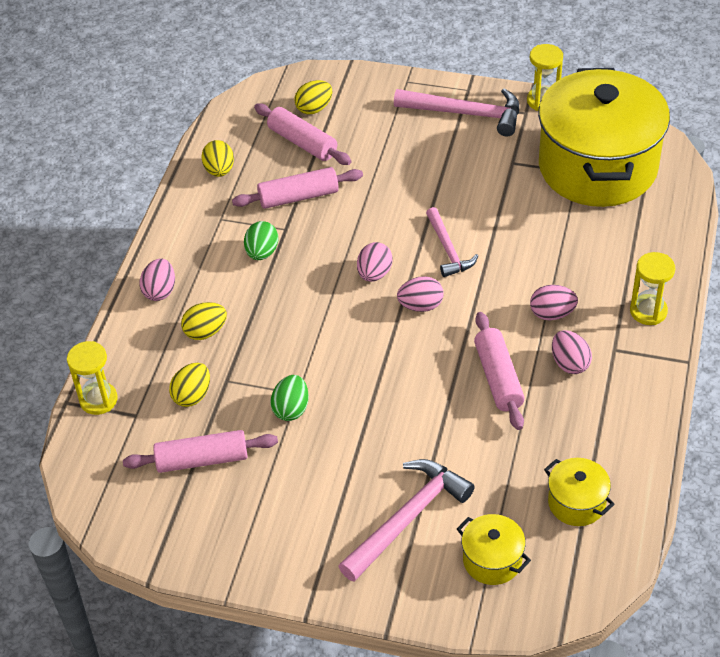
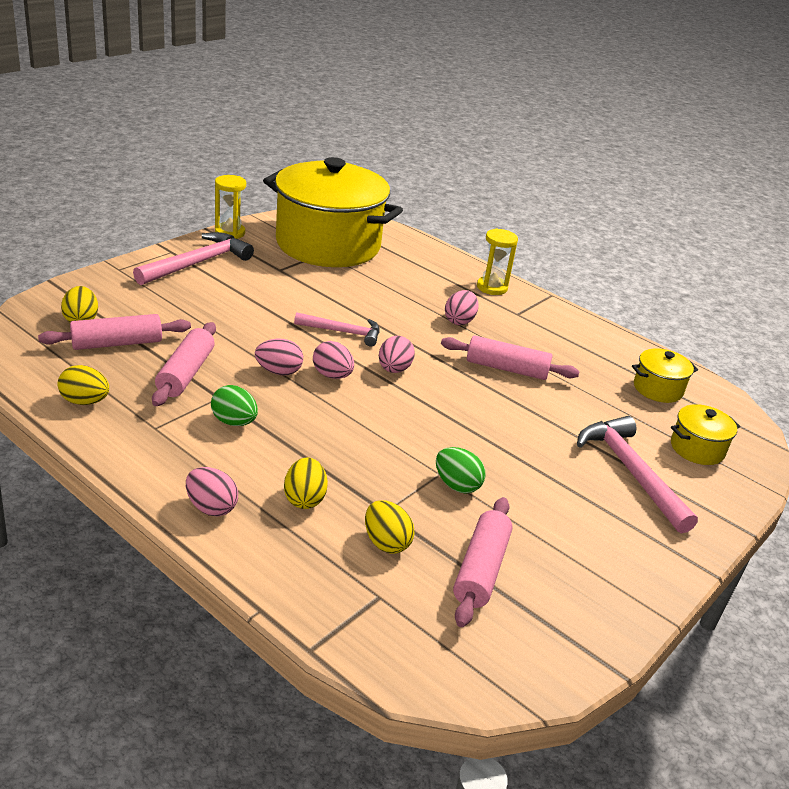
camera: 70 degrees left, 15 degrees down
yellow hourglass [67,341,118,415] -> none
pink egg [552,330,592,374] -> pink egg moved to [255,339,303,375]

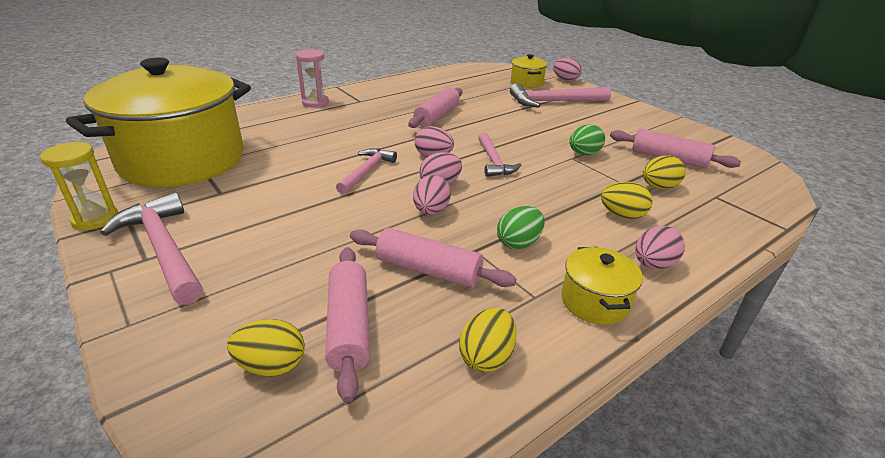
camera: 75 degrees left, 0 degrees up
pink egg [445,290,479,325] -> pink egg moved to [553,58,582,81]
yellow hourglass [477,228,518,295] -> pink hourglass [296,50,329,108]
yellow pot [632,348,698,403] -> yellow pot moved to [561,247,643,325]
none -> pink hammer [478,132,521,177]

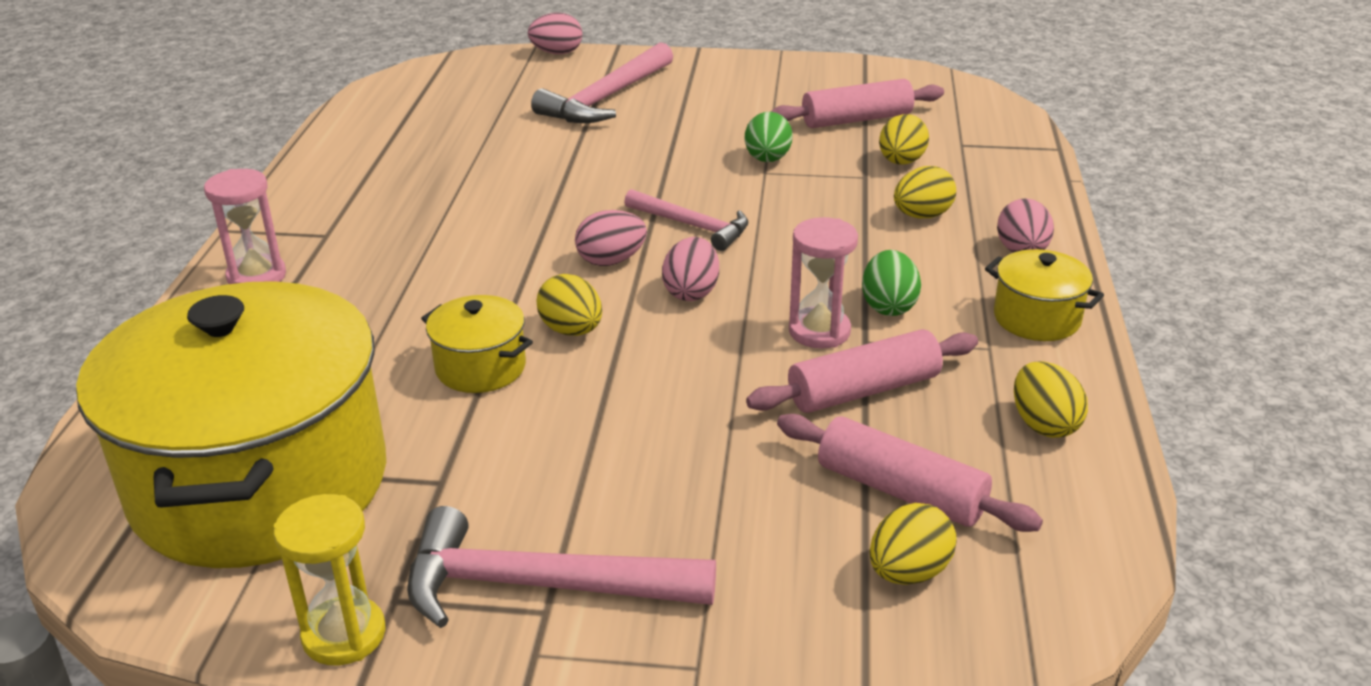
camera: 45 degrees left, 0 degrees up
pink hammer [336,148,397,194] -> yellow egg [537,274,602,336]
pink rolling pin [408,87,462,128] -> none
pink egg [413,175,451,215] -> none
yellow pot [511,54,547,88] -> yellow pot moved to [421,295,533,393]
none -> pink hourglass [789,217,858,349]

